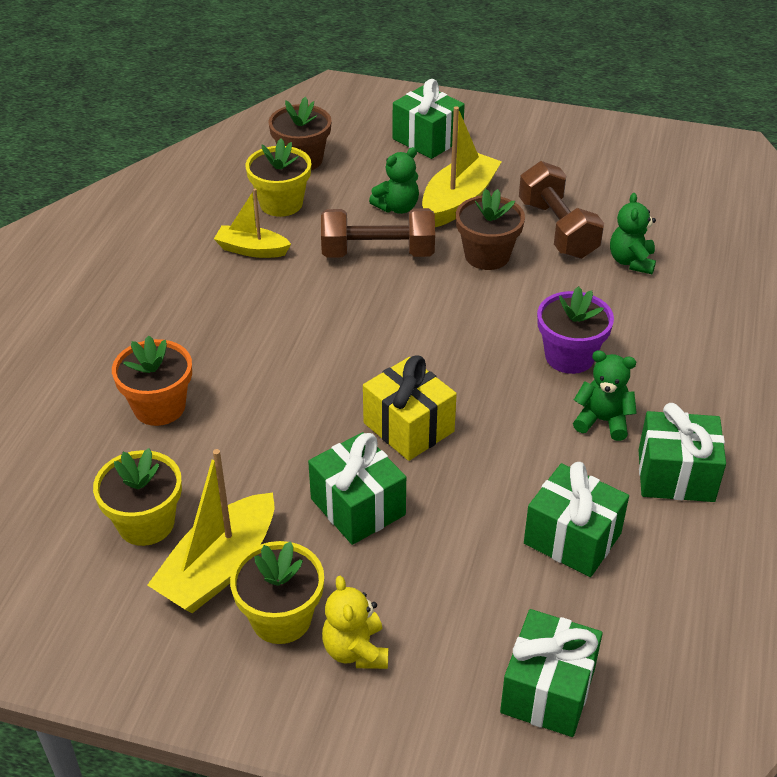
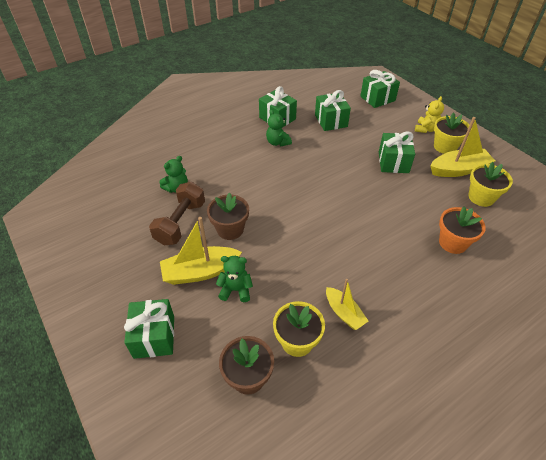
camera: 140 degrees left, 5 degrees up
brown dumbbell [321,208,435,257] -> none
yellow gift [363,356,457,461] -> none
purple flower pot [537,286,614,374] -> none

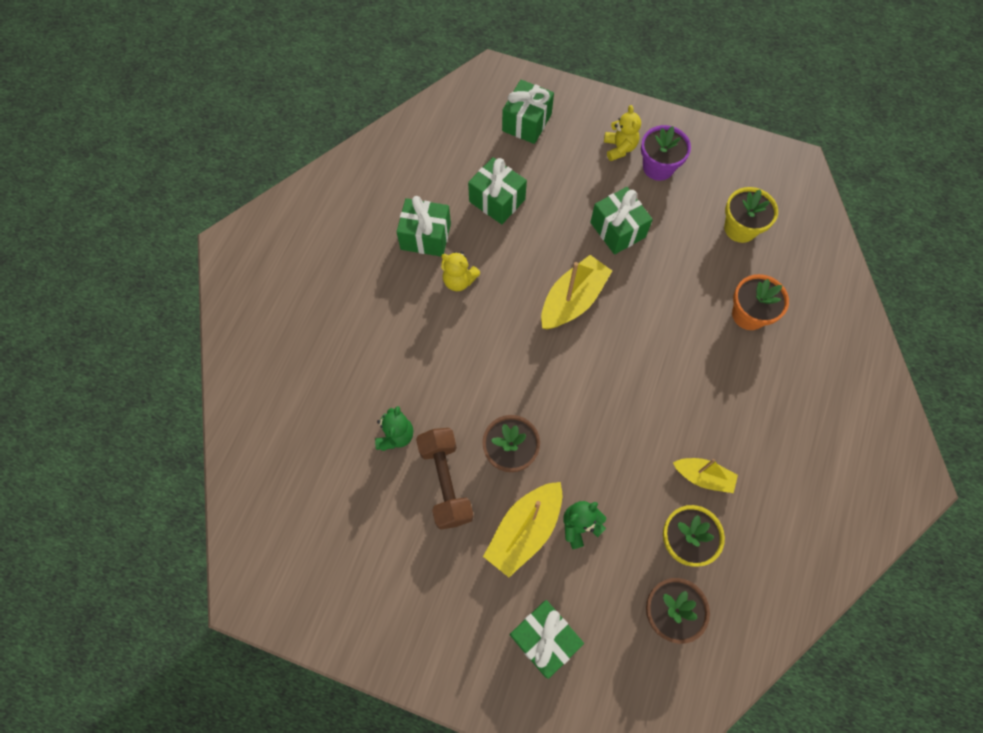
camera: 35 degrees left, 20 degrees up
green teddy bear [266,110,292,146] -> yellow teddy bear [441,251,480,291]
yellow boat [430,117,495,177] -> yellow boat moved to [541,255,612,329]
yellow flower pot [434,112,469,154] -> purple flower pot [641,125,691,181]

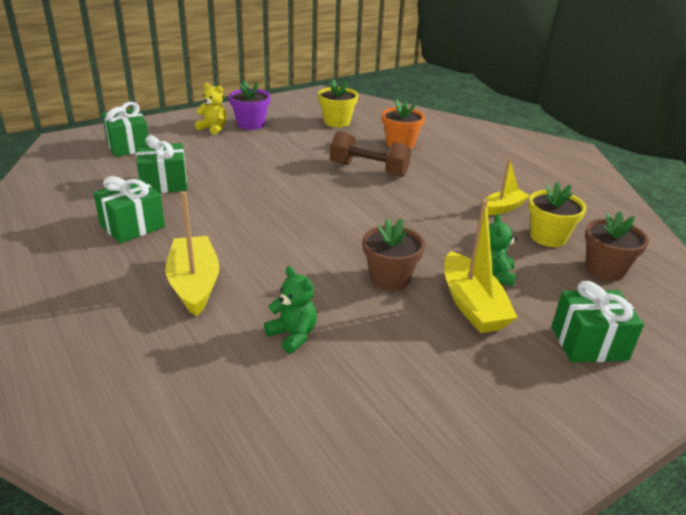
camera: 55 degrees left, 35 degrees down
brown dumbbell [416,428,474,530] -> brown dumbbell moved to [330,131,411,177]
yellow teddy bear [441,251,480,291] -> none
yellow boat [541,255,612,329] -> yellow boat moved to [165,192,219,316]
green gift [590,187,653,255] -> none

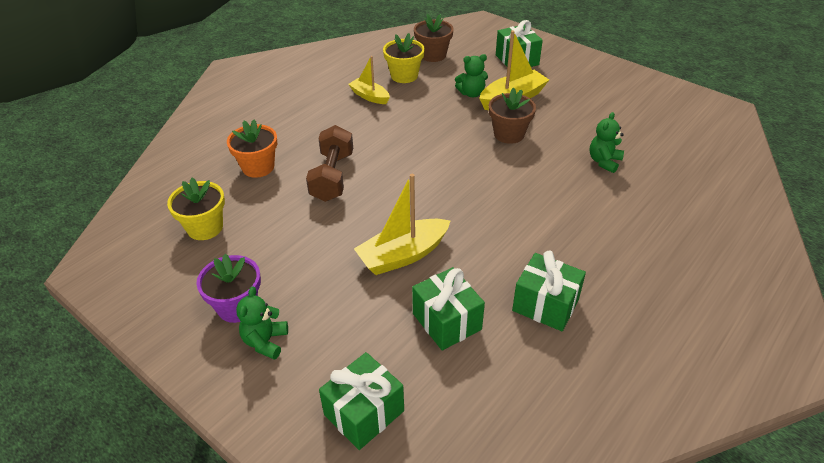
camera: 105 degrees left, 10 degrees up
yellow boat [165,192,219,316] -> yellow boat moved to [354,174,450,275]
yellow teddy bear [195,83,227,135] -> green teddy bear [236,286,288,360]

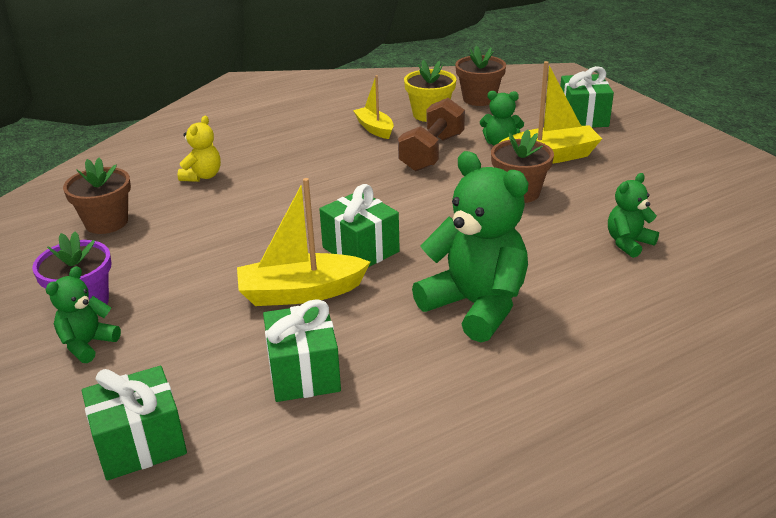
camera: 20 degrees right, 10 degrees down
yellow flower pot [167,178,225,240] -> brown flower pot [63,158,131,234]
orange flower pot [227,120,277,178] -> yellow teddy bear [178,116,221,182]
brown dumbbell [306,125,353,202] -> brown dumbbell moved to [398,98,465,171]
green gift [512,251,586,331] -> green gift moved to [319,184,400,267]
none -> green teddy bear [412,151,528,342]

